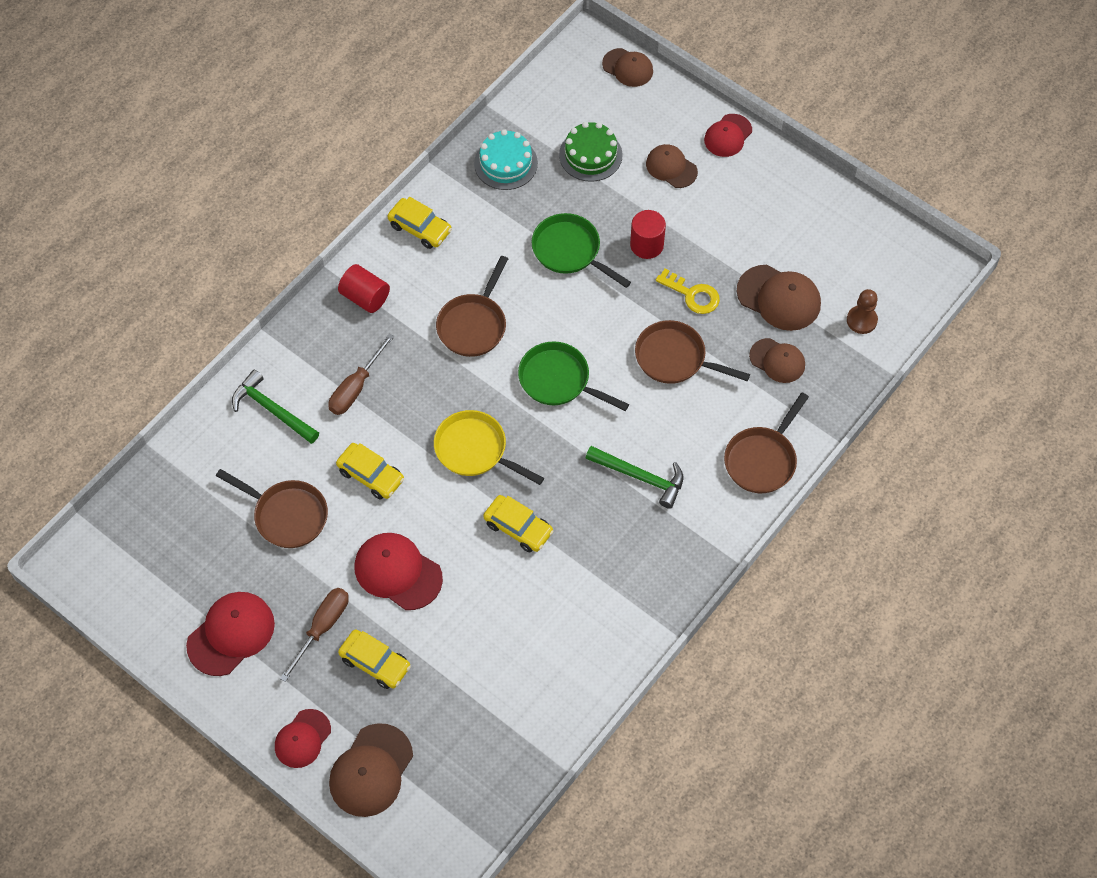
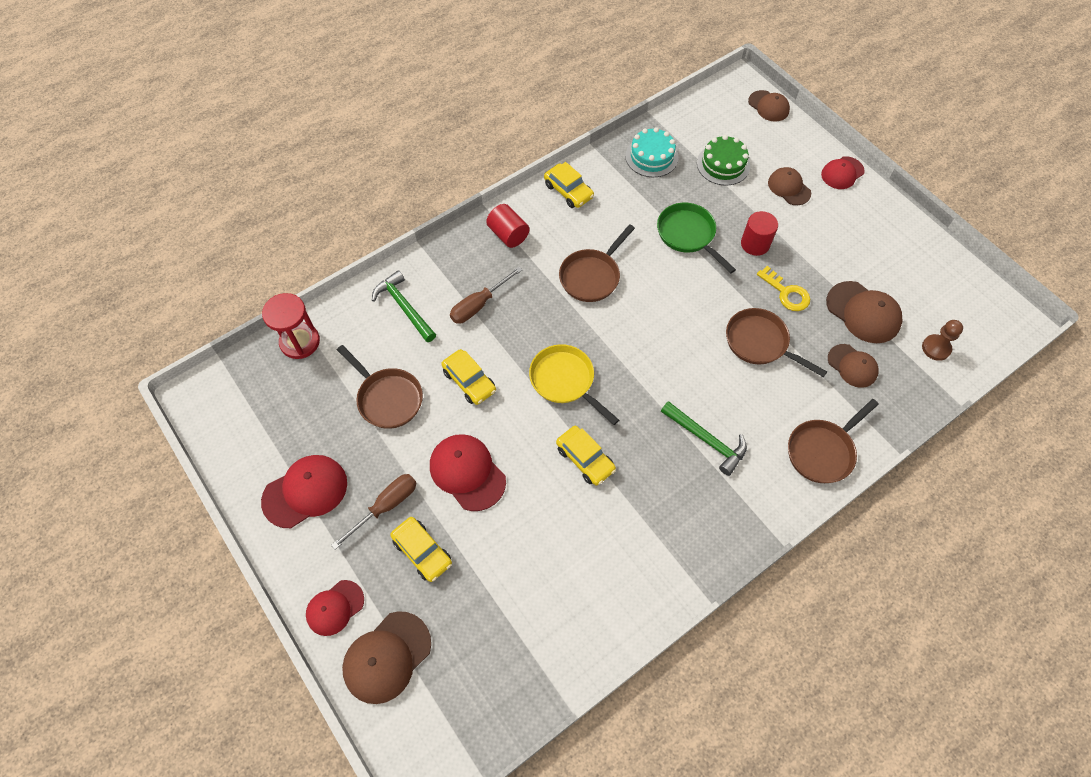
camera: 15 degrees right, 0 degrees up
green pan [518,341,629,411] -> none
none -> red hourglass [262,293,320,359]

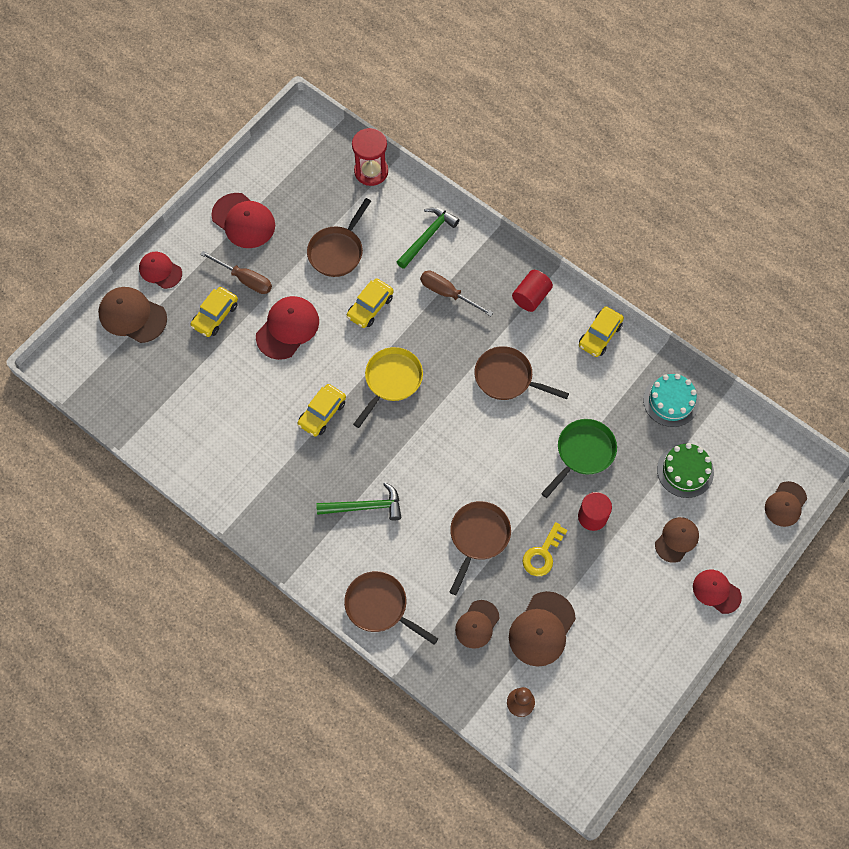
camera: 75 degrees right, 5 degrees up
green hammer [661,401,747,476] -> green hammer turned 120 degrees counterclockwise [316,482,401,520]

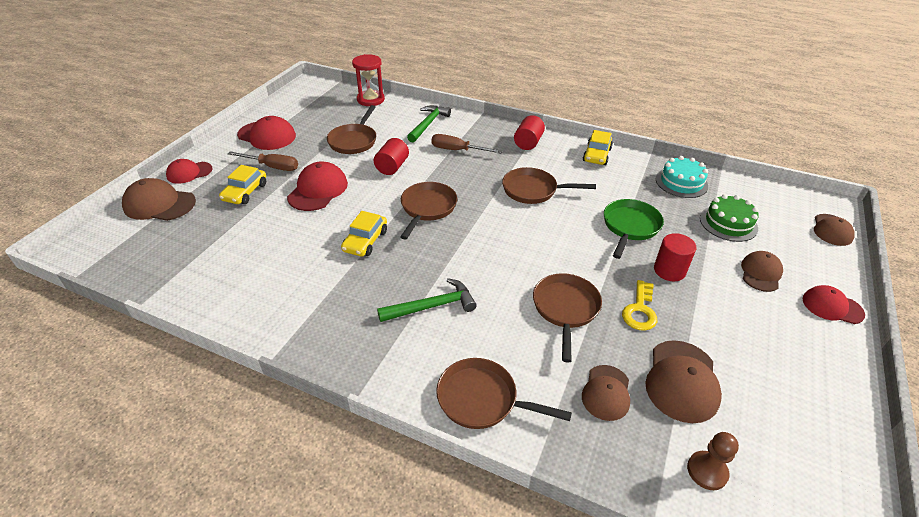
camera: 15 degrees left, 25 degrees down
red cap [139,252,182,289] -> red cap turned 45 degrees counterclockwise [166,159,212,184]
yellow car [347,279,394,328] -> red cylinder [374,138,409,175]
yellow pan [353,347,423,428] -> brown pan [400,182,457,240]

